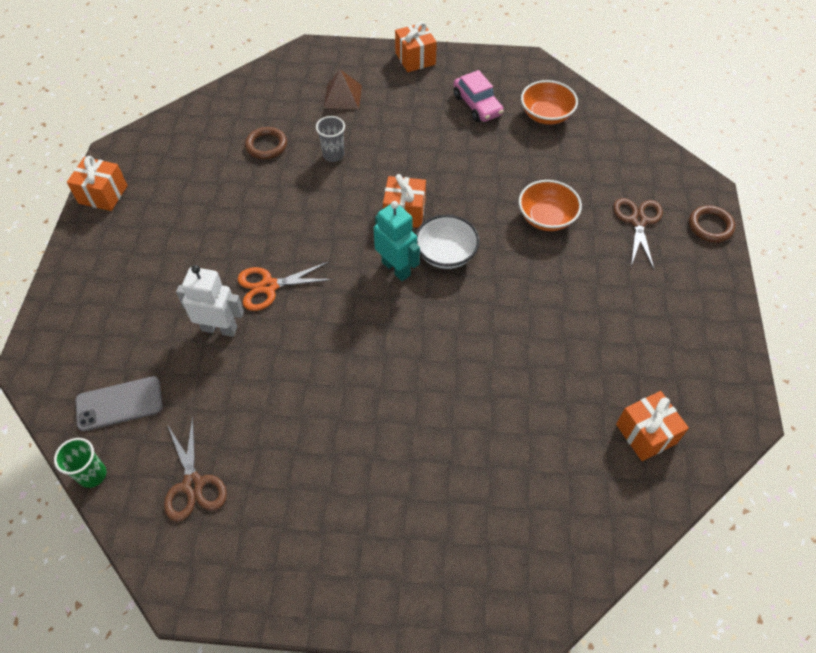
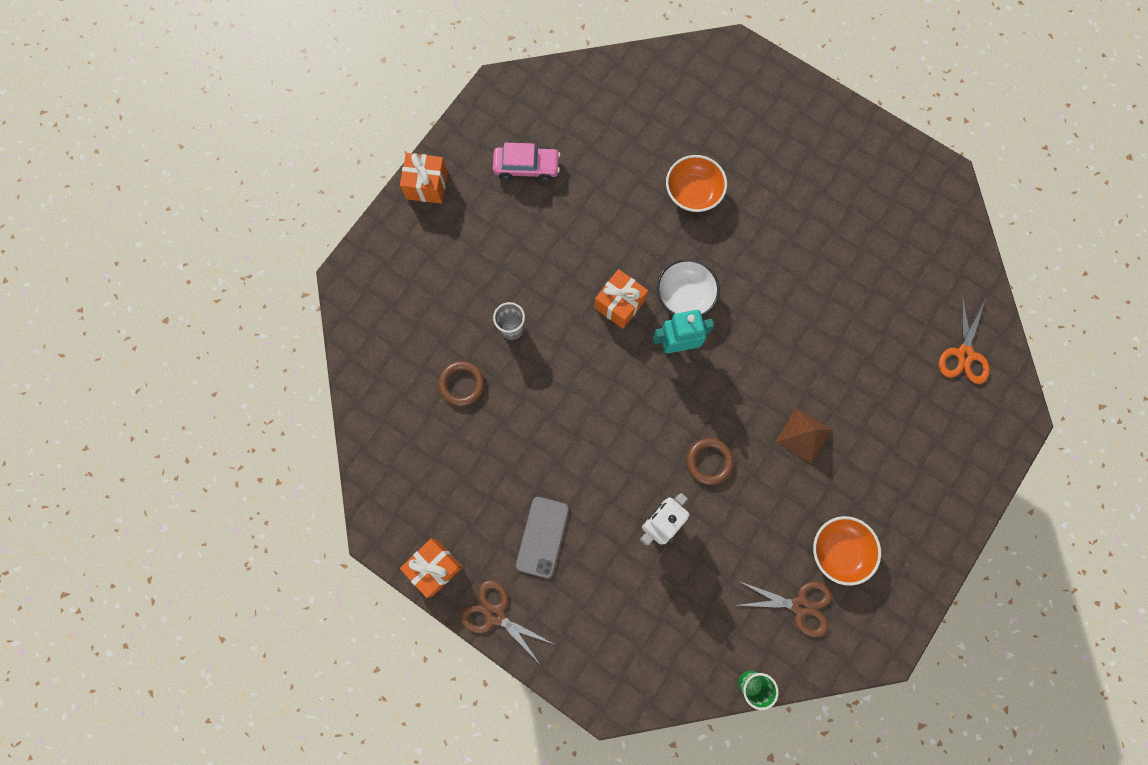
camera: 60 degrees left, 20 degrees up
grey phone [75,376,163,431] -> grey phone moved to [516,497,569,578]
orange scissors [238,262,334,311] -> orange scissors moved to [939,295,990,384]
brown pyramid [324,69,362,109] -> brown pyramid moved to [776,408,832,464]
orange bowl [521,80,578,125] -> orange bowl moved to [813,516,881,586]
brown scissors [613,198,663,269] -> brown scissors moved to [461,580,554,665]
orange gift [616,391,689,461] -> none
brown ring [689,205,736,242] -> brown ring moved to [686,438,734,485]

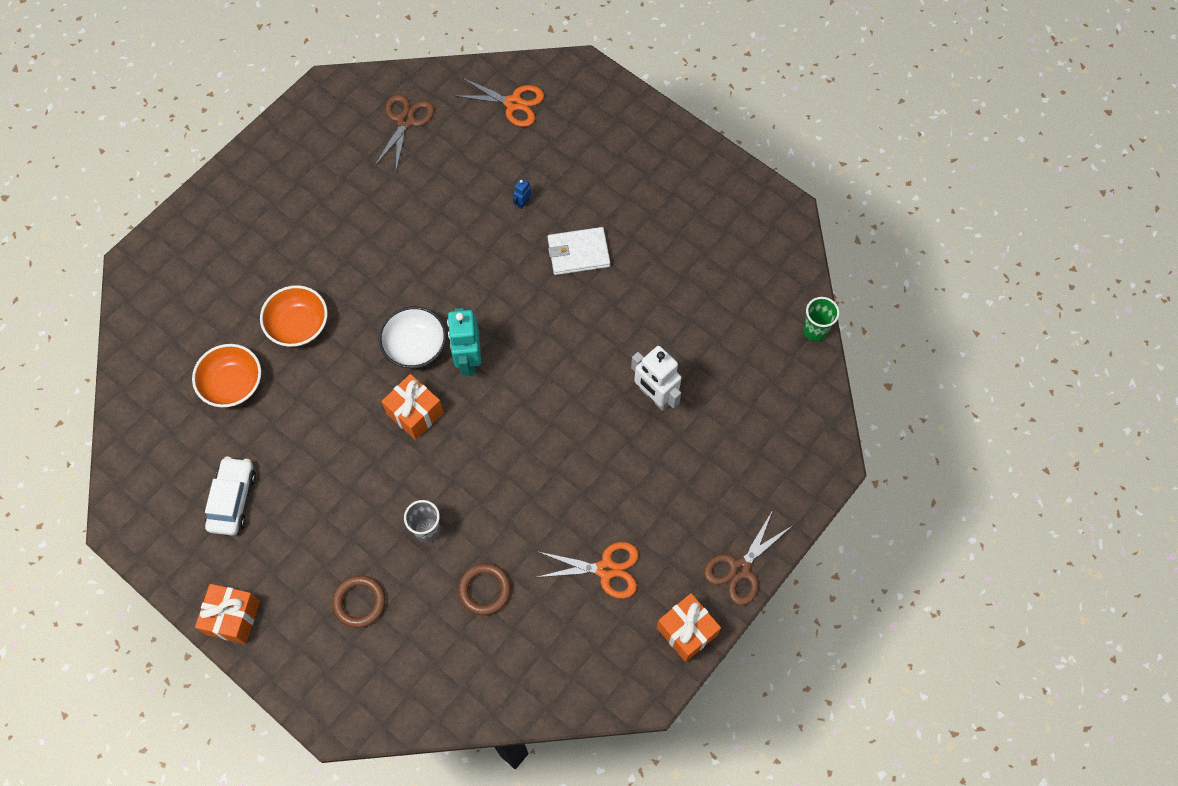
camera: 85 degrees left, 10 degrees down
pink car [493,143,560,182] -> white car [205,456,256,535]
grey phone [516,497,569,578] -> none
brown ring [686,438,734,485] -> brown ring moved to [332,575,385,628]
brown scissors [739,581,832,637] -> brown scissors moved to [374,94,434,171]
brown pyramid [776,408,832,464] -> white wallet [548,227,610,275]
orange bowl [813,516,881,586] -> orange bowl moved to [192,344,261,407]
none -> blue robot [513,179,531,209]
none -> orange scissors [537,542,639,599]

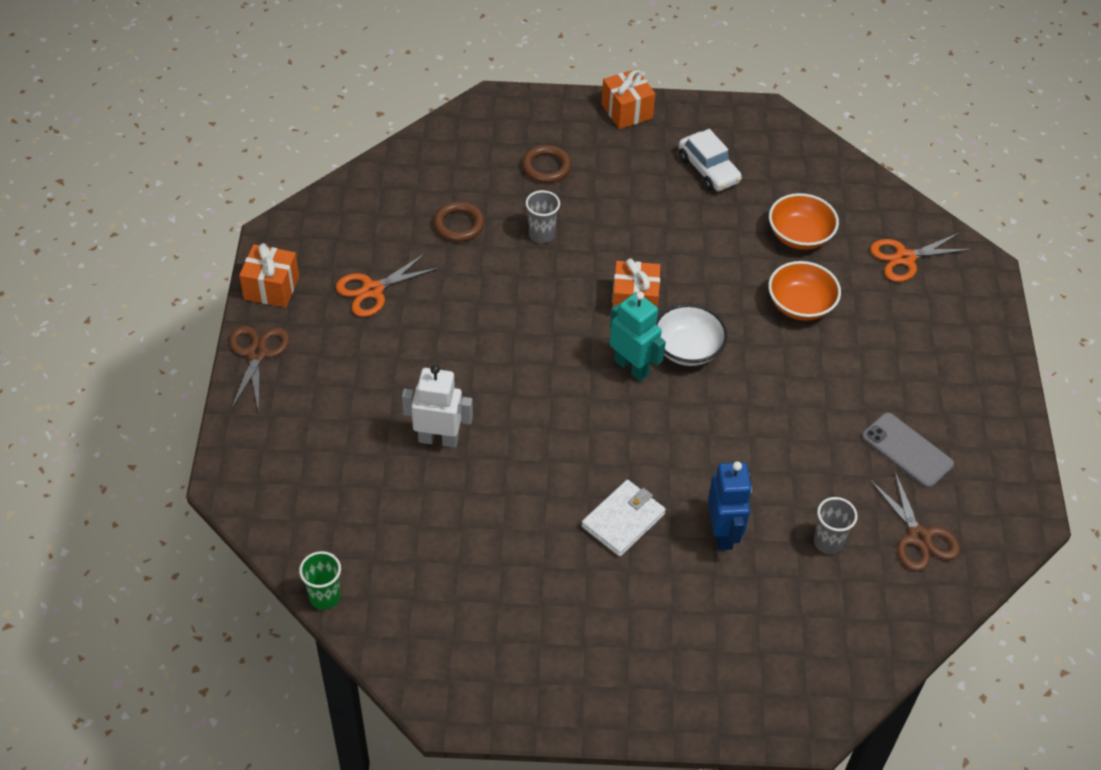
camera: 140 degrees right, 15 degrees down
orange scissors [453,77,544,127] -> orange scissors moved to [870,233,973,282]
blue robot [513,179,531,209] -> blue robot [708,461,752,550], size x2.33
none -> grey cup [814,497,858,554]
none -> grey phone [862,413,954,488]

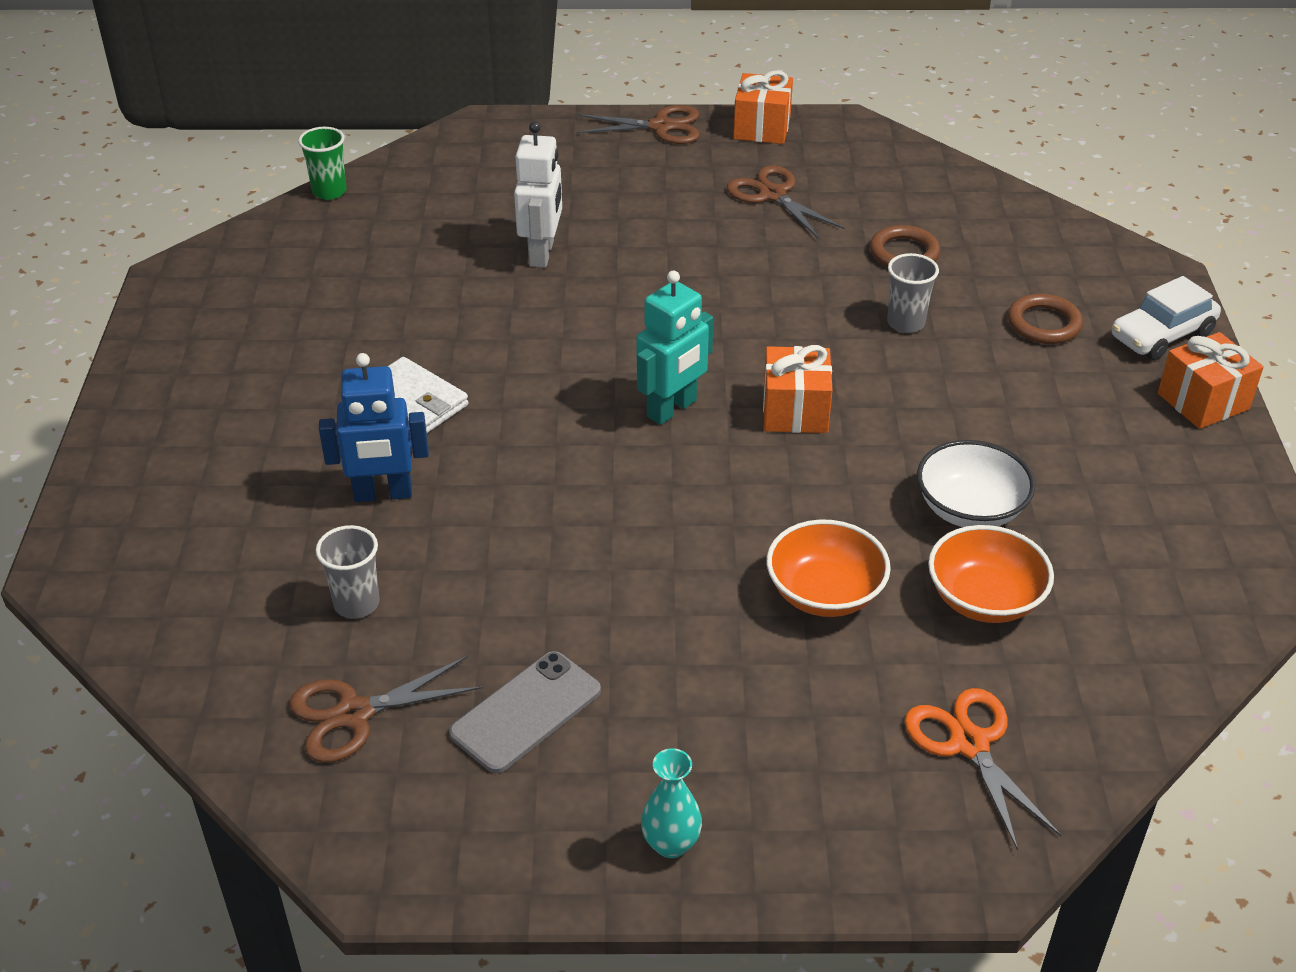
camera: 90 degrees right, 10 degrees down
orange scissors [336,252,440,317] -> brown scissors [727,165,845,239]
white bowl [656,304,728,366] -> white bowl moved to [917,440,1035,527]
white car [678,129,742,191] -> white car moved to [1112,276,1221,360]
none -> turquoise vase [641,748,702,858]

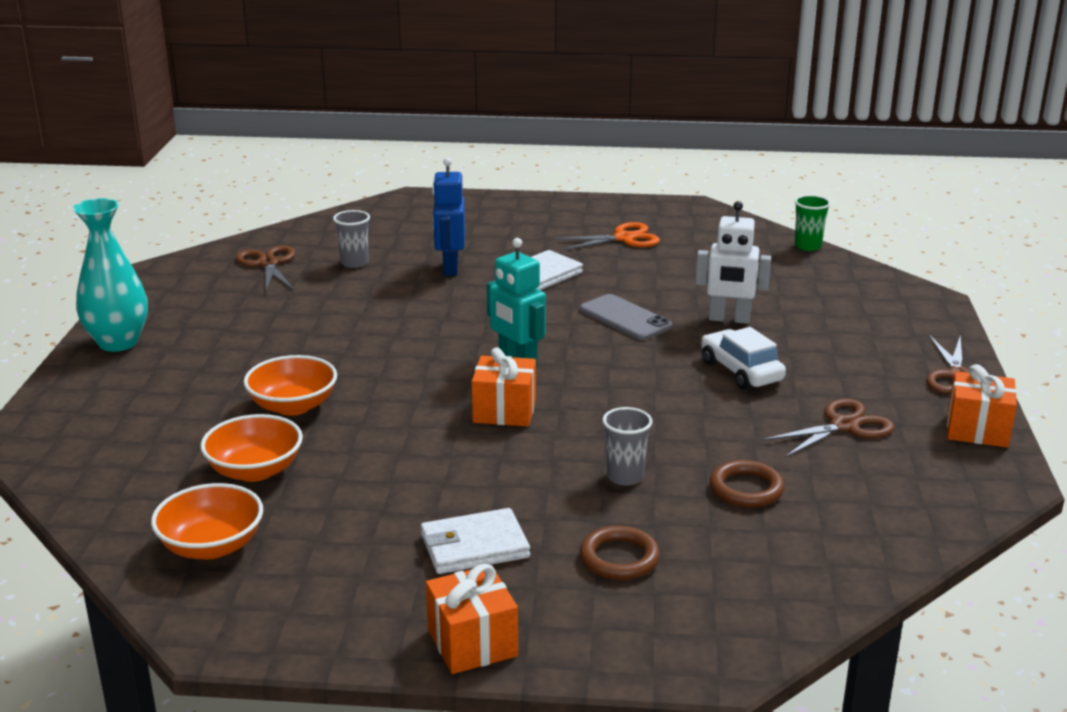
camera: 95 degrees right, 15 degrees down
grey phone [449,651,601,773] -> grey phone moved to [580,294,672,340]
turquoise vase [641,748,702,858] -> turquoise vase [73,198,148,352], size x1.88
orange scissors [904,688,1061,851] -> orange scissors moved to [554,222,660,250]
white bowl [917,440,1035,527] -> none
white car [1112,276,1221,360] -> white car moved to [701,327,786,390]
none -> orange bowl [151,483,263,559]
none -> white wallet [421,508,530,574]

